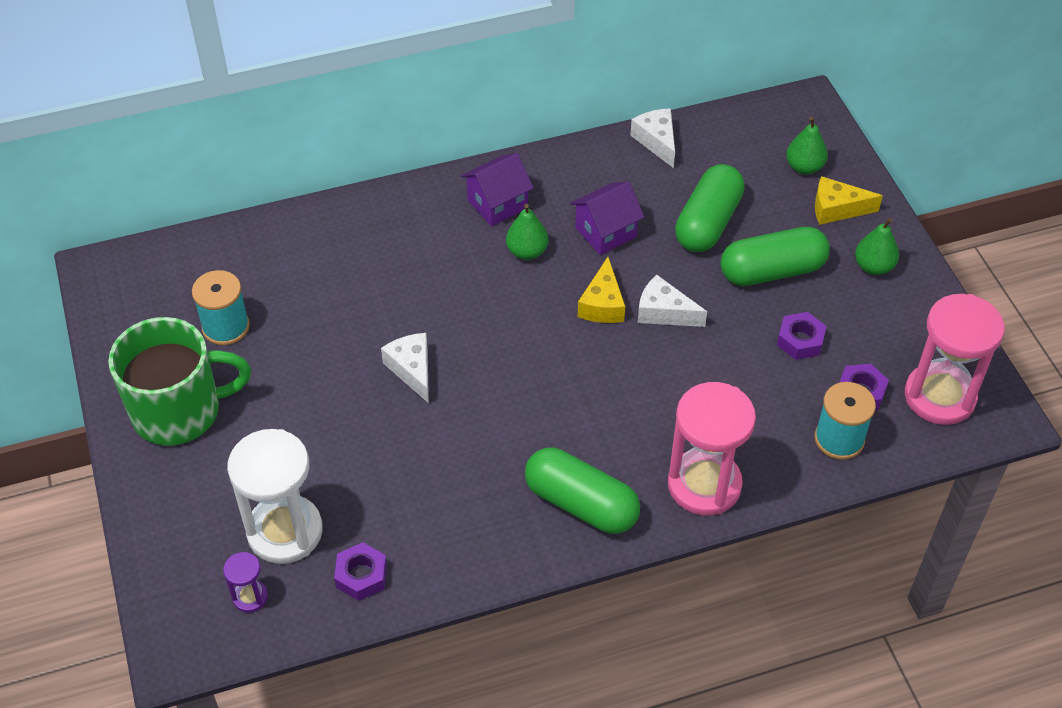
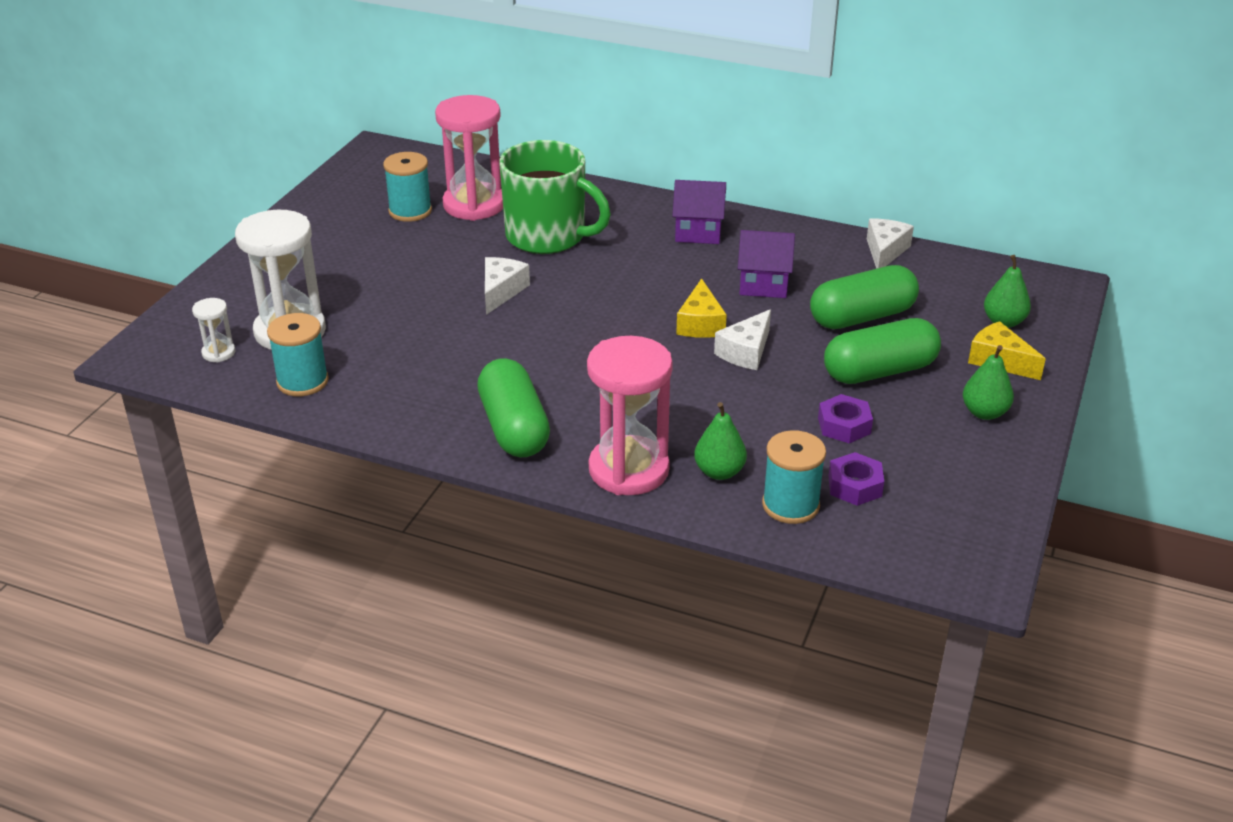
camera: 40 degrees right, 15 degrees down
green mug [108,317,251,446] -> green mug moved to [499,140,611,254]
purple hourglass [223,552,268,613] -> white hourglass [192,298,236,363]
purple nut [334,542,387,601] -> turquoise spool [267,313,329,396]
green pear [506,204,549,260] -> green pear moved to [694,402,747,480]
yellow cheese [578,257,625,323] -> yellow cheese turned 45 degrees counterclockwise [676,278,727,338]
white cheese [638,275,707,327] -> white cheese turned 120 degrees counterclockwise [714,309,771,370]
green capsule [721,227,830,286] -> green capsule turned 45 degrees counterclockwise [824,318,941,384]
pink hourglass [905,294,1005,425] -> pink hourglass moved to [435,95,503,221]

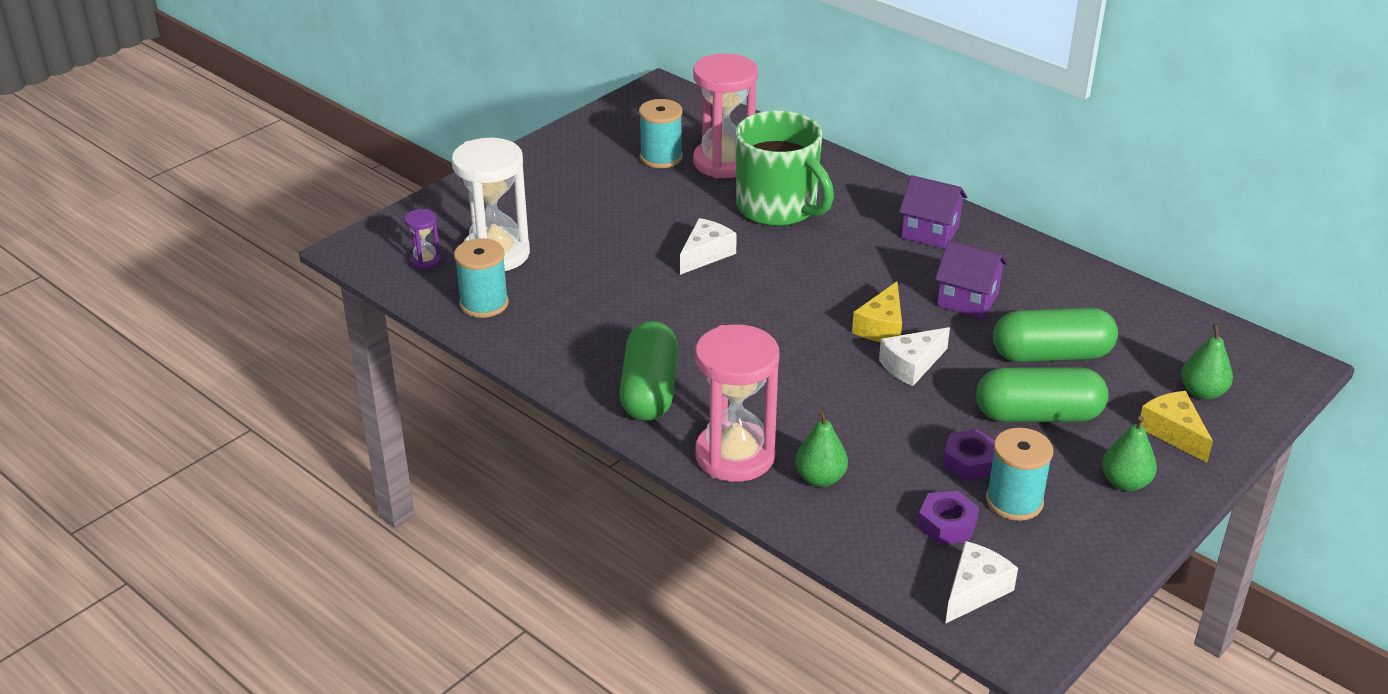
camera: 20 degrees right, 0 degrees up
white hourglass [192,298,236,363] -> purple hourglass [404,209,441,270]
turquoise spool [762,430,826,524] -> turquoise spool moved to [986,428,1053,521]
white cheese [867,218,914,269] -> white cheese moved to [945,541,1018,624]

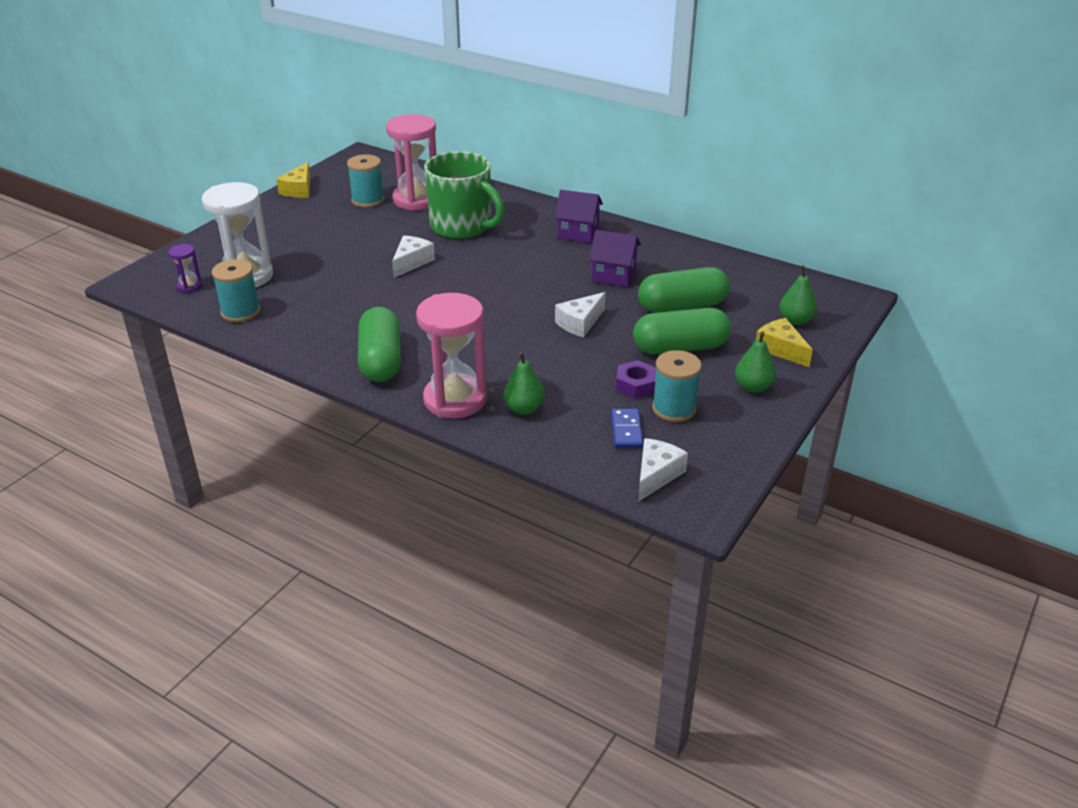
camera: 10 degrees left, 0 degrees up
yellow cheese [852,282,902,342] -> yellow cheese moved to [276,162,311,198]
purple nut [917,491,979,545] -> blue domino [611,409,643,448]

